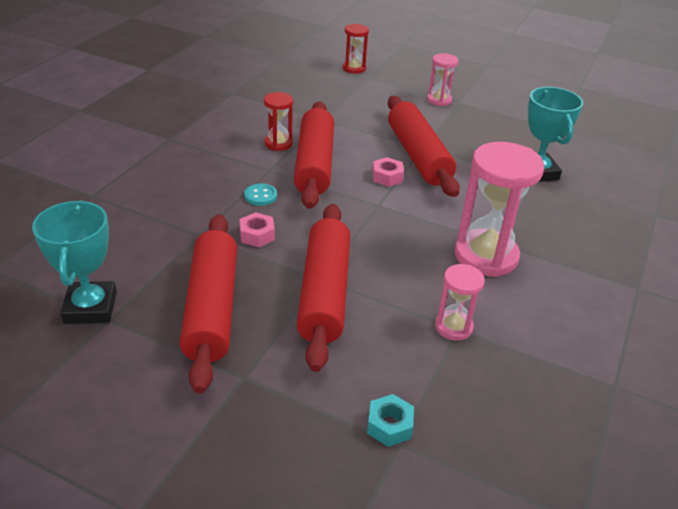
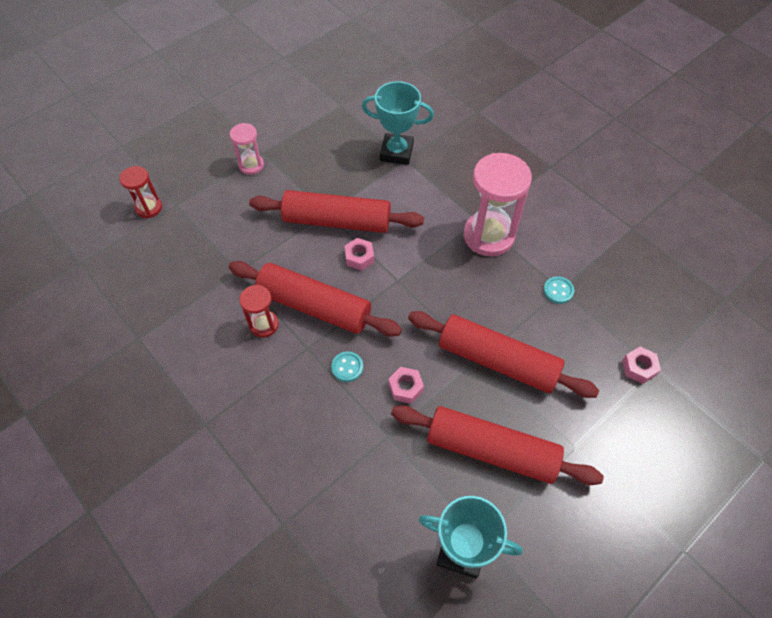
camera: 65 degrees left, 20 degrees up
turquoise nut [367,394,414,447] -> pink nut [622,347,661,384]
pink hourglass [435,264,485,341] -> turquoise button [544,276,574,304]

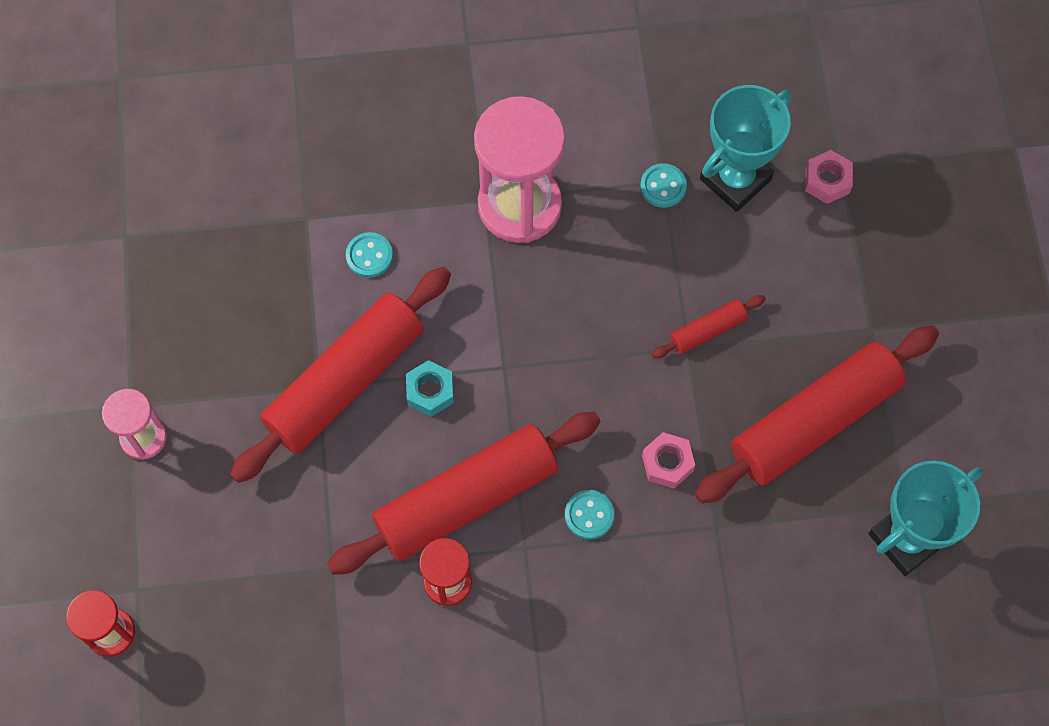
camera: 55 degrees left, 10 degrees up
pink nut [344,238,374,271] -> turquoise nut [406,360,454,417]
turquoise trophy [362,81,434,165] -> turquoise trophy moved to [700,85,792,212]
red rolling pin [408,311,599,398] -> red rolling pin [652,295,766,358], size x0.44
none -> turquoise button [346,232,393,278]

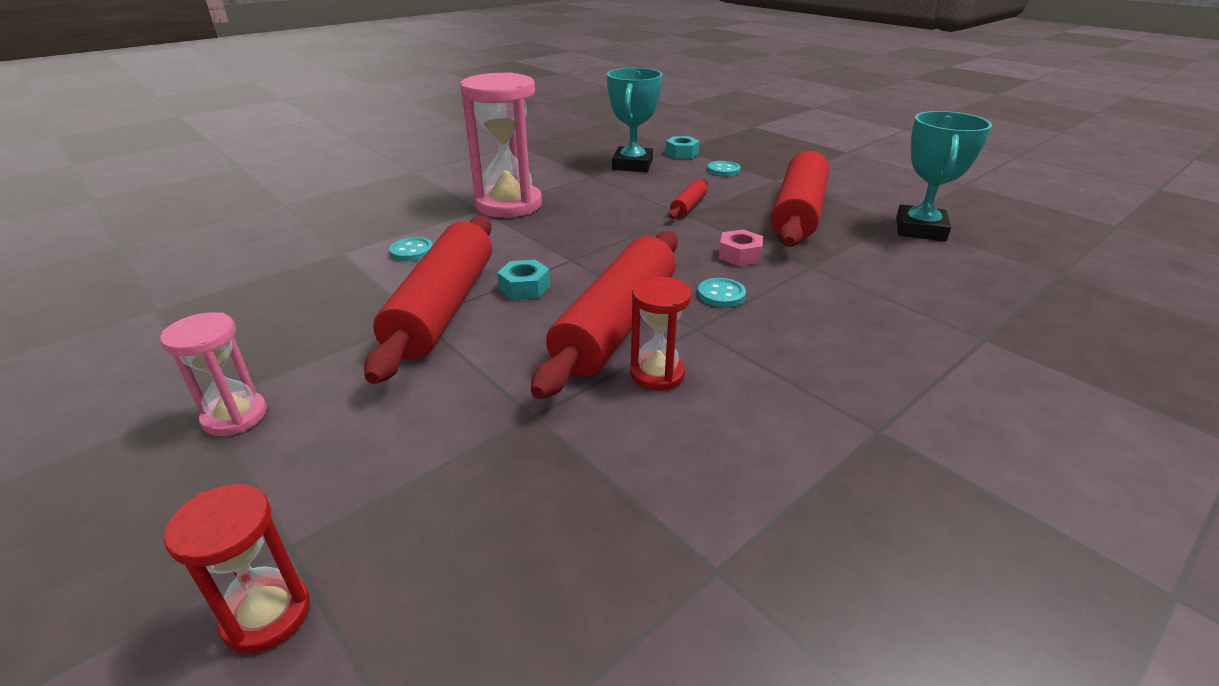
camera: 35 degrees left, 35 degrees down
turquoise button [640,163,687,208] -> turquoise button moved to [707,161,741,176]
pink nut [805,150,853,204] -> turquoise nut [665,136,700,158]

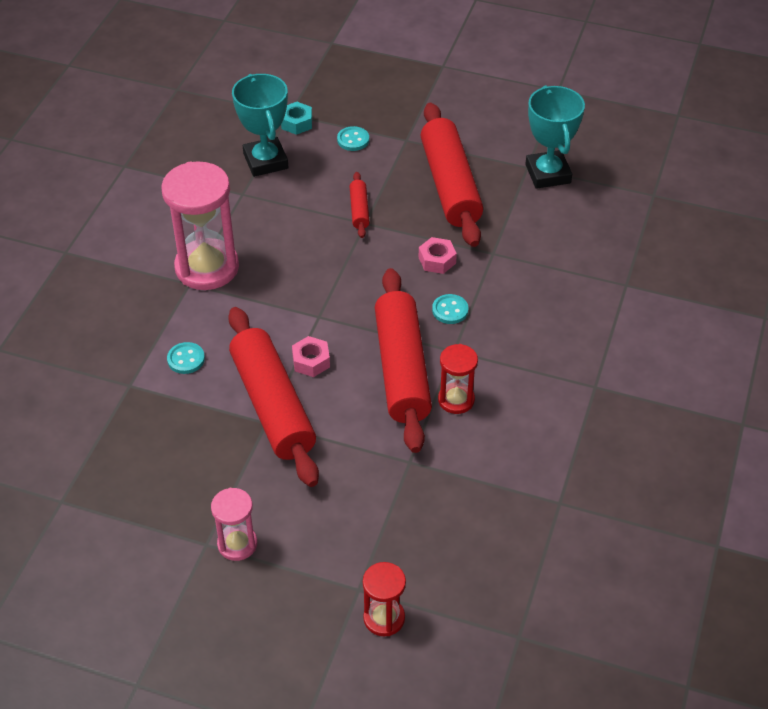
camera: 30 degrees left, 15 degrees up
turquoise nut [497,260,550,300] -> pink nut [292,336,330,377]

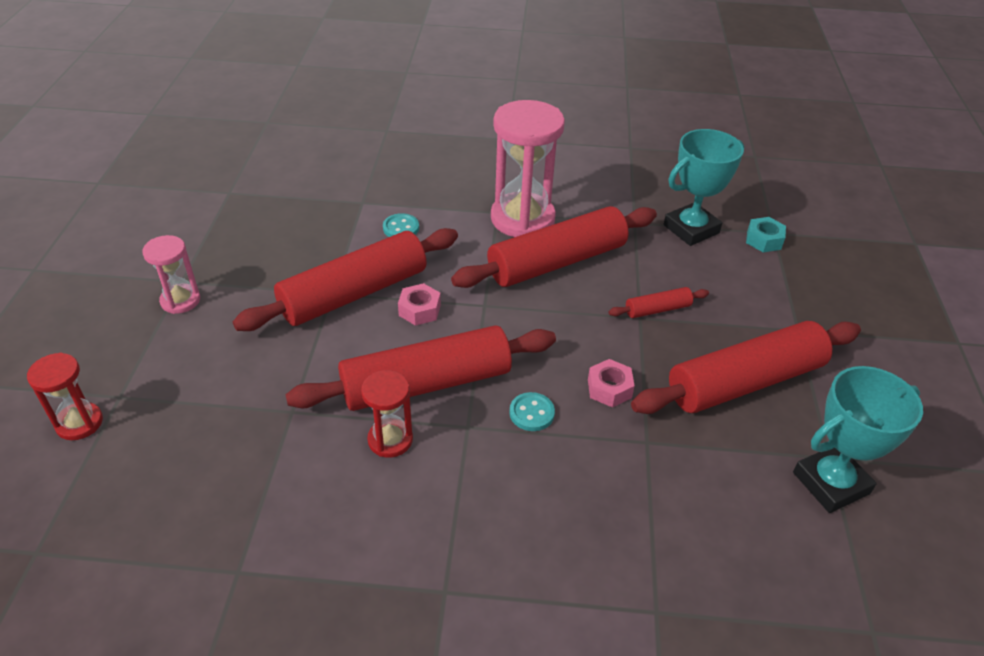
camera: 75 degrees right, 5 degrees down
turquoise button [337,126,369,151] -> none
none -> red rolling pin [451,206,657,288]

